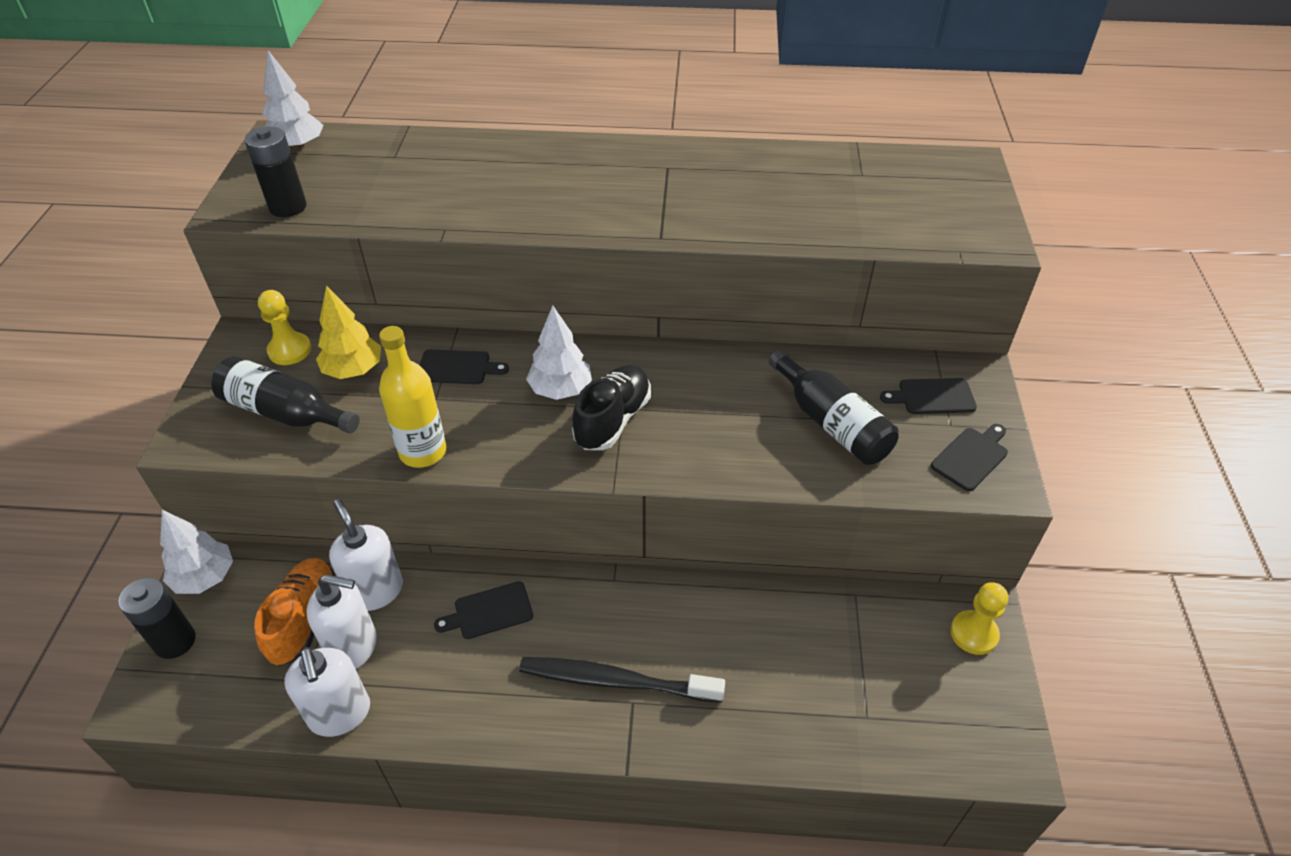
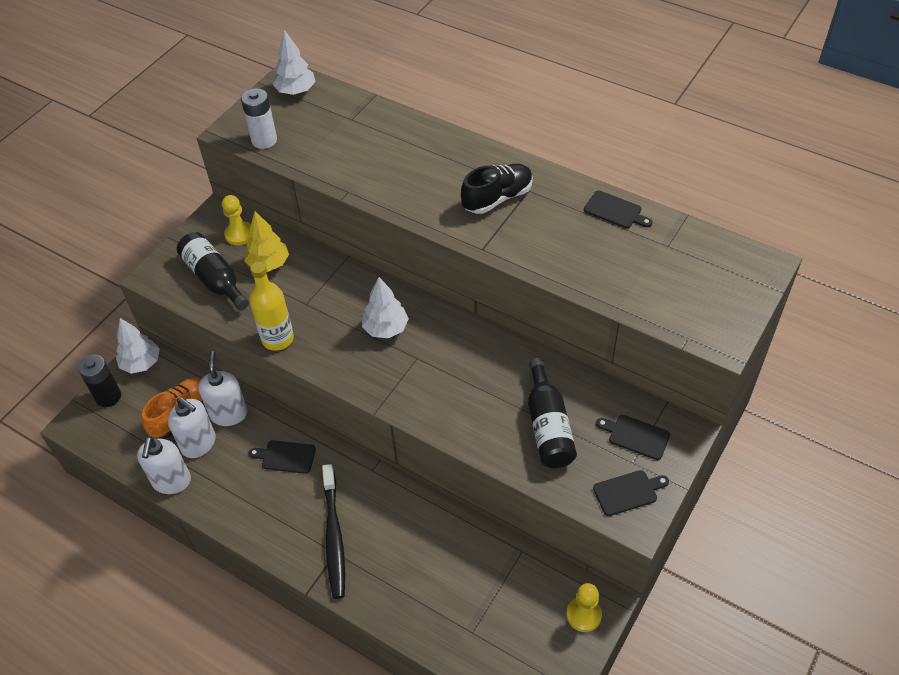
camera: 30 degrees right, 5 degrees up
black battery [245,126,307,217] -> white battery [241,88,277,149]
black cutting board [420,349,509,384] -> black cutting board moved to [584,191,652,229]
black toothbrush [519,657,725,703] -> black toothbrush turned 135 degrees counterclockwise [322,464,345,599]
black shoe [572,365,651,450] -> black shoe moved to [461,164,533,214]

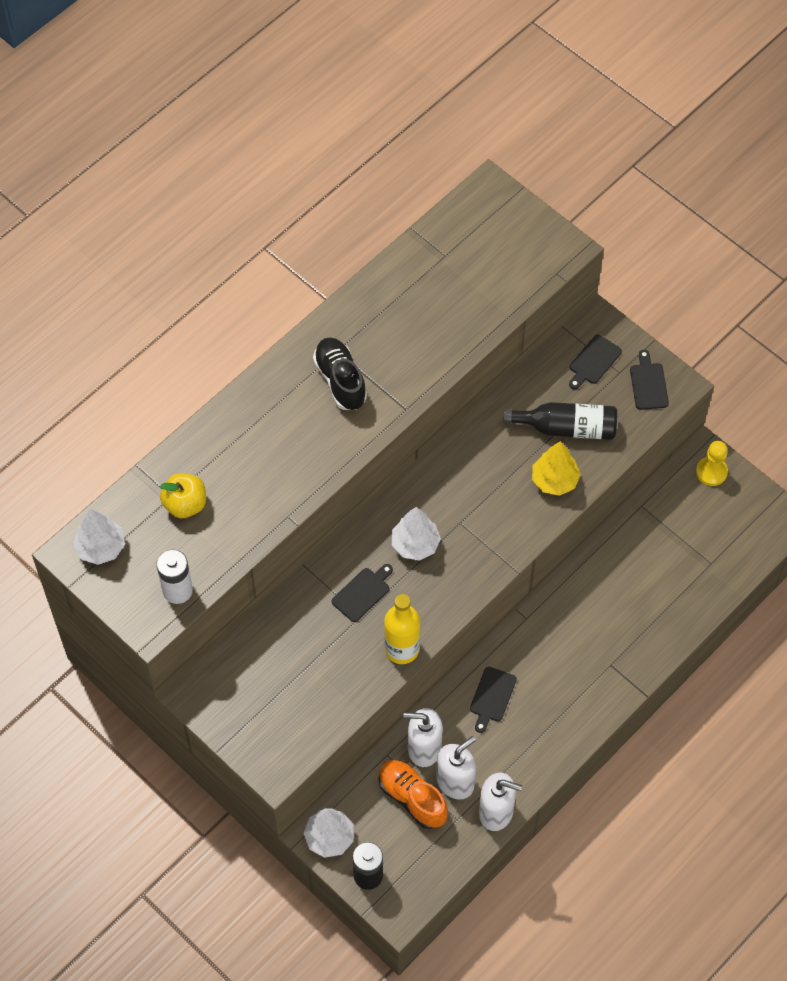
camera: 80 degrees left, 10 degrees up
black bottle [177,232,249,311] -> none
yellow pawn [222,195,251,245] -> none
yellow tree [244,211,289,272] -> yellow tree moved to [532,441,581,496]
black toothbrush [322,464,345,599] -> none
black cutting board [584,191,652,229] -> black cutting board moved to [332,564,393,622]
none -> yellow apple [160,473,206,518]

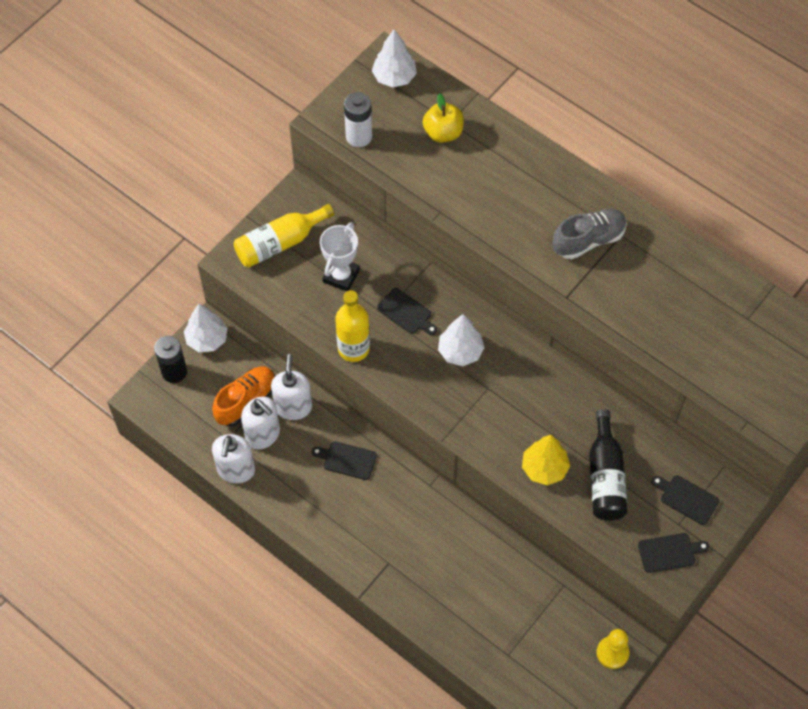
camera: 85 degrees right, 0 degrees up
black shoe [313,337,367,410] -> grey shoe [552,209,627,259]
none -> yellow bottle [234,204,334,268]
none -> white trophy [320,222,360,292]

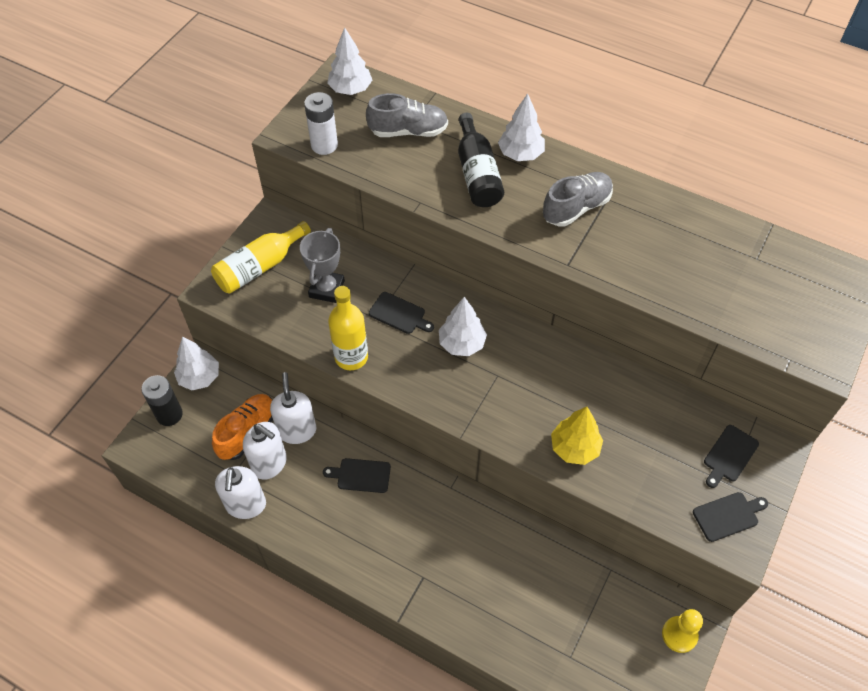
camera: 10 degrees left, 5 degrees down
white trophy [320,222,360,292] -> grey trophy [300,228,345,303]
yellow apple [423,93,464,143] -> grey shoe [366,93,448,137]
black bottle [589,409,628,521] -> black bottle moved to [458,113,504,207]
black cutting board [651,475,719,525] -> black cutting board turned 75 degrees counterclockwise [704,425,759,488]
none -> white tree [498,93,545,161]

